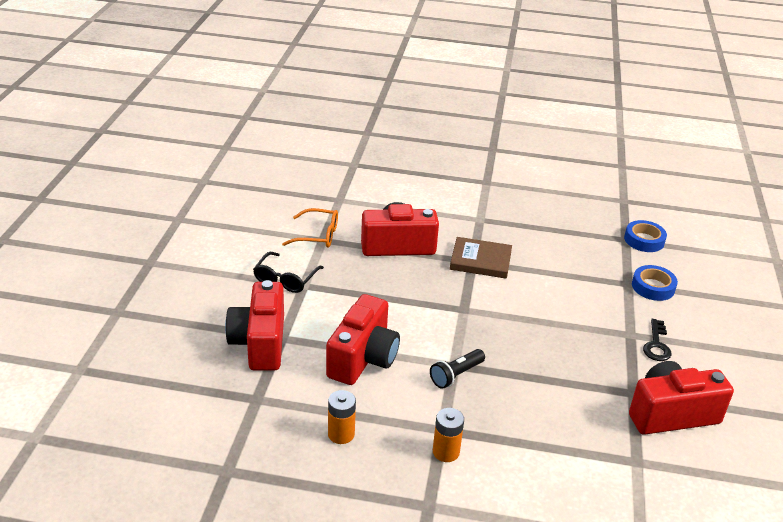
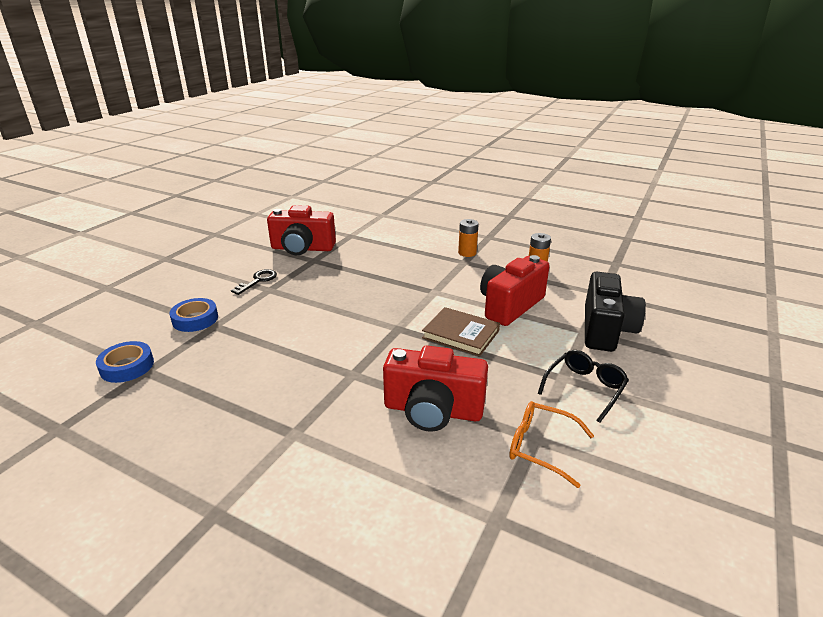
camera: 160 degrees left, 5 degrees down
red camera [225,280,284,371] -> black camera [585,272,646,352]
black flashlight [430,349,485,389] -> none
brown book [450,237,512,279] -> brown book moved to [422,307,500,357]

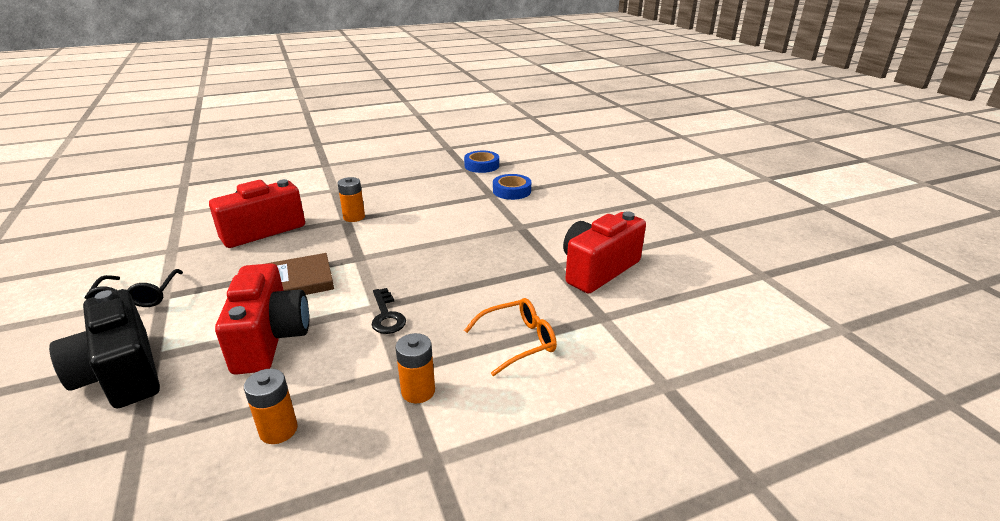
camera: 130 degrees right, 0 degrees up
black key [231,269,277,295] -> black key moved to [372,288,406,334]
orange glasses [509,401,594,488] -> orange glasses moved to [464,298,557,376]
none -> orange battery [338,177,365,222]

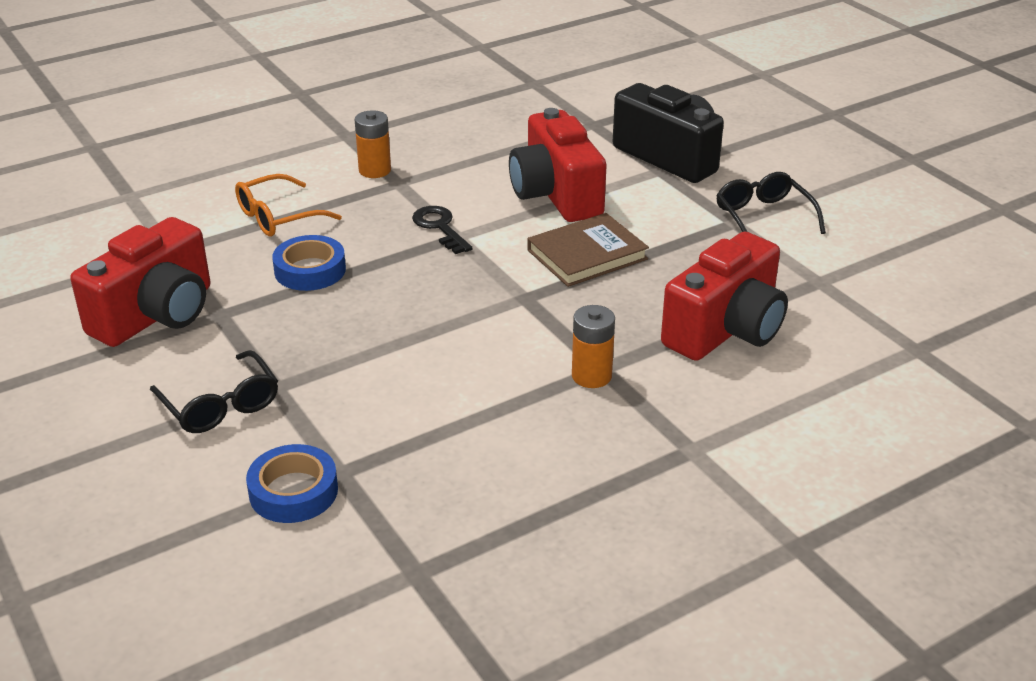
camera: 170 degrees right, 5 degrees up
orange battery [244,369,298,444] -> none
blue tape [464,151,499,173] -> blue tape moved to [272,235,346,291]
none -> black glasses [150,350,278,433]

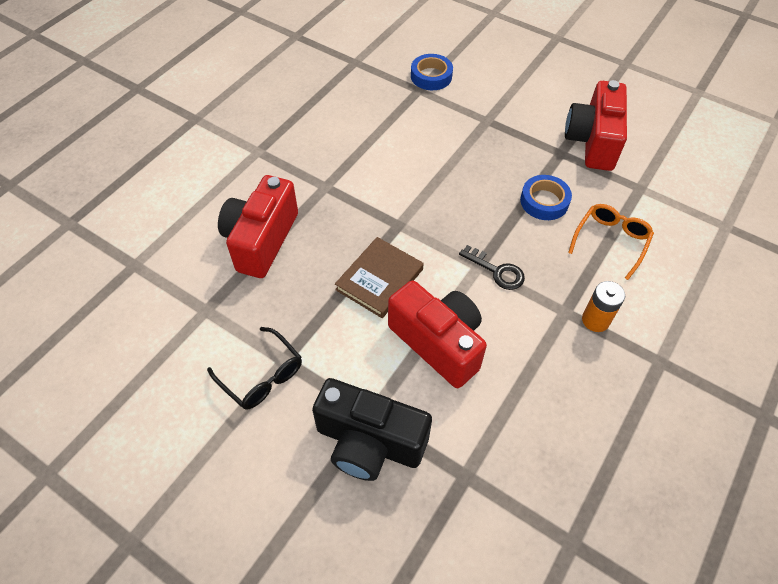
camera: 155 degrees right, 20 degrees up
black glasses [150,350,278,433] -> none
orange battery [572,305,615,388] -> none

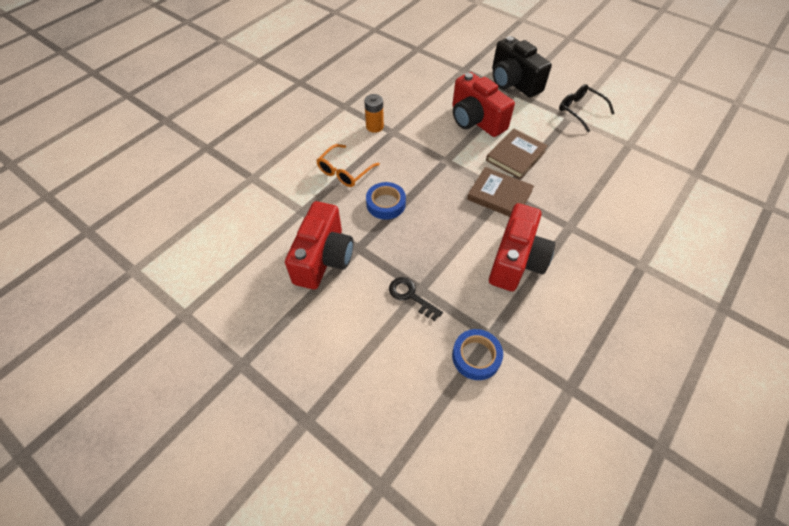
camera: 175 degrees left, 0 degrees up
red camera [218,175,298,278] -> red camera moved to [489,203,555,291]
black camera [312,378,432,481] -> black camera turned 150 degrees counterclockwise [492,36,552,98]
black key [459,245,525,290] -> black key moved to [389,277,443,321]
none -> brown book [467,167,534,217]

